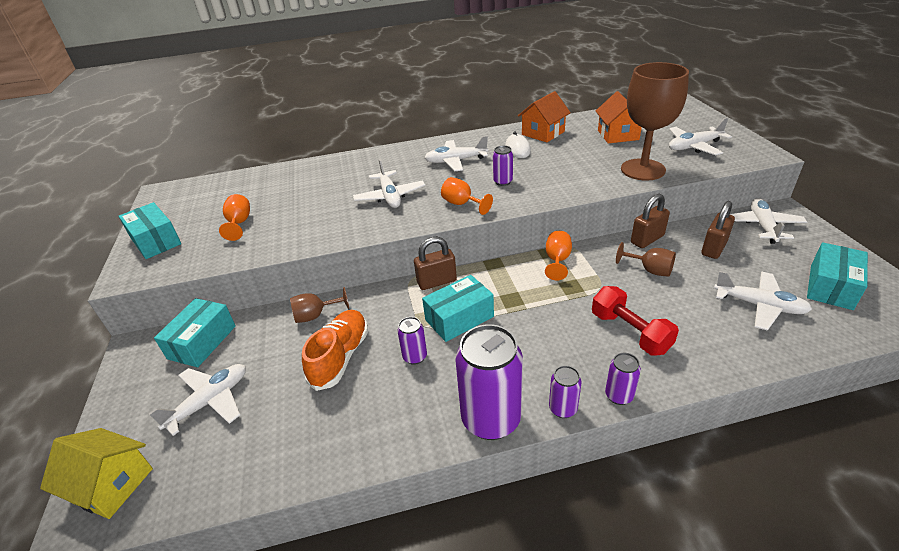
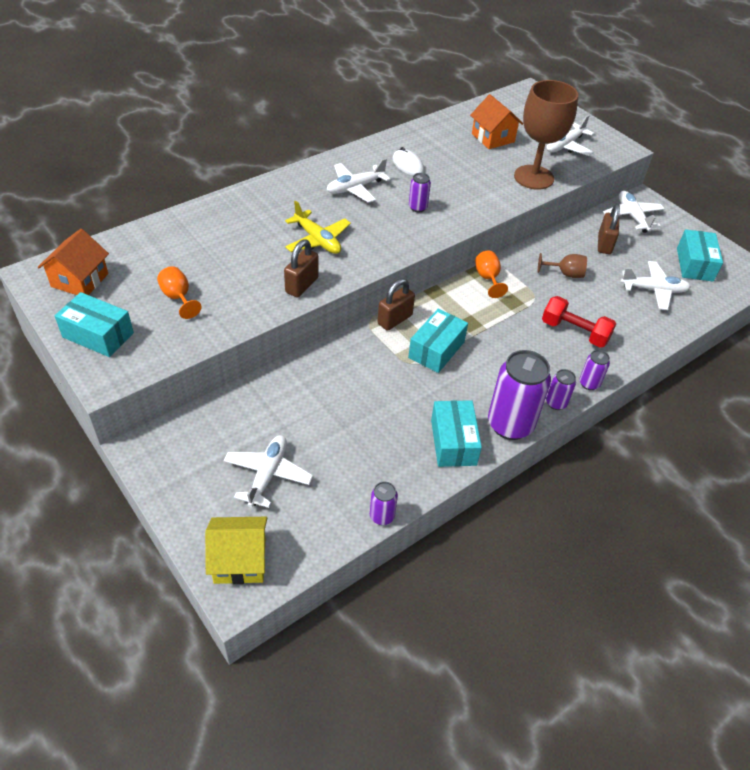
camera: 30 degrees left, 10 degrees up
turquoise box [154,298,236,367] -> turquoise box moved to [431,400,482,467]
brown goblet [290,287,349,323] -> none
orange shoe [302,310,368,391] -> none
white plane [353,159,425,208] -> yellow plane [285,200,351,254]
purple can [397,317,427,365] -> purple can moved to [370,481,398,525]
orange goblet [441,177,493,215] -> none
orange house [518,91,571,142] -> orange house moved to [38,229,109,295]
brown padlock [631,194,670,248] -> brown padlock moved to [284,239,319,297]

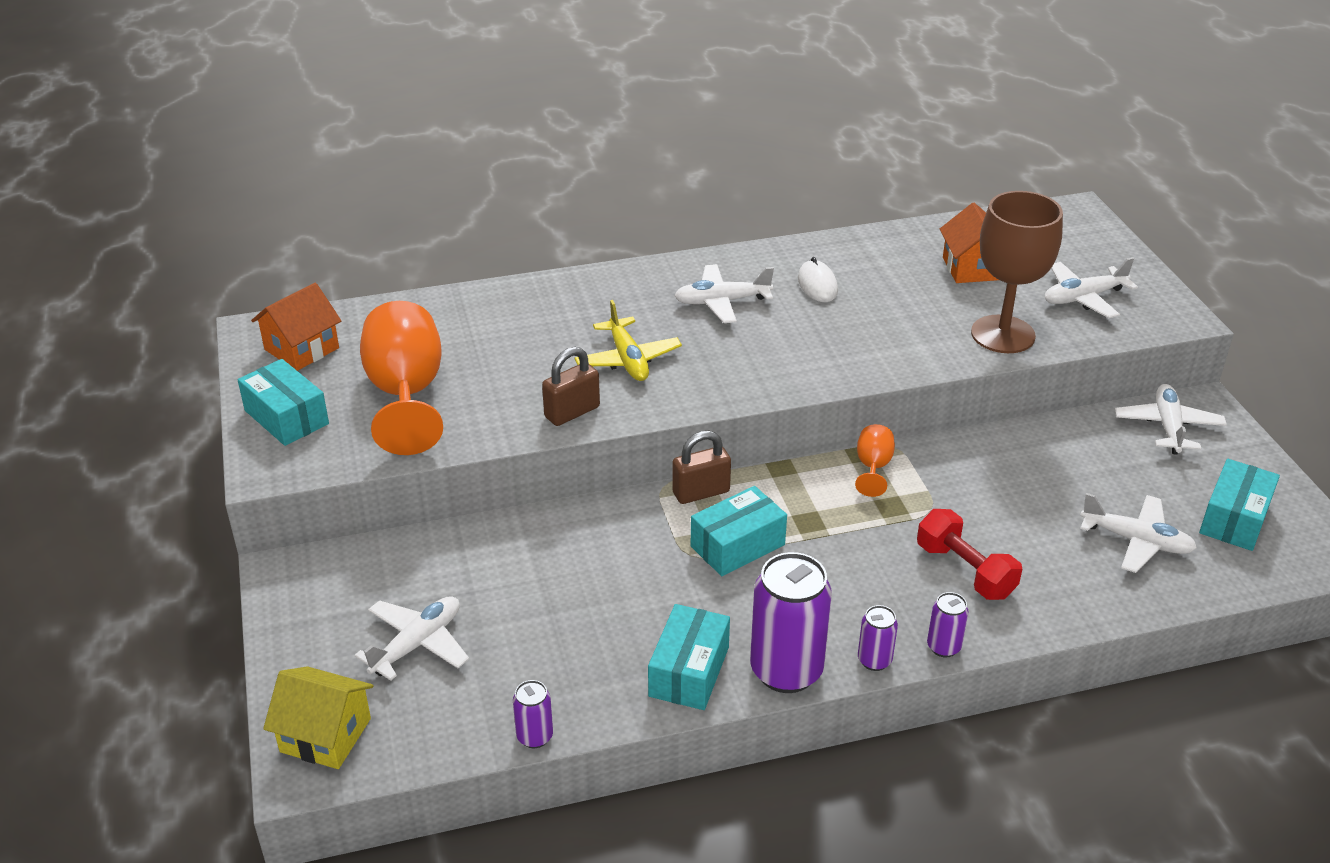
camera: 25 degrees right, 10 degrees down
orange goblet [157,266,202,319] -> orange goblet [360,301,443,455], size x2.14
purple can [409,173,431,212] -> none
brown goblet [538,253,587,278] -> none
brown padlock [598,204,620,254] -> none

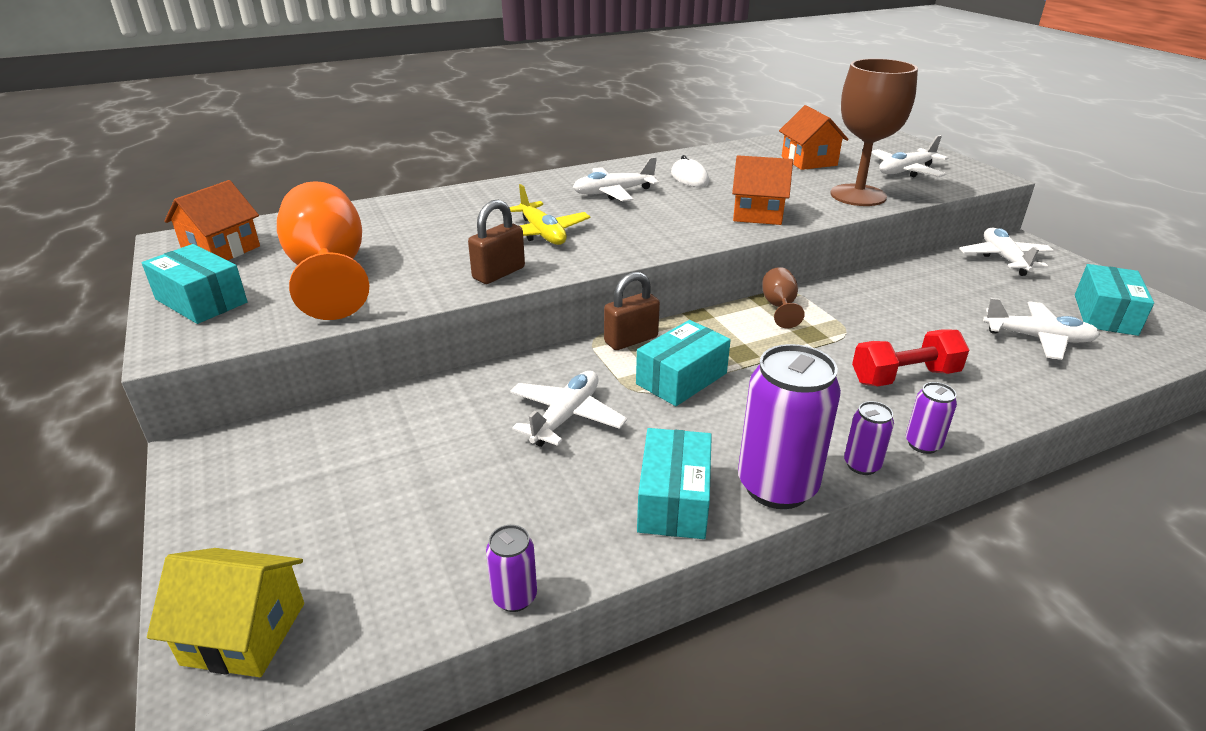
camera: 10 degrees left, 5 degrees down
white plane [355,596,469,681] -> white plane moved to [510,371,627,447]
orange goblet [855,424,895,497] -> brown goblet [762,267,805,328]
red dumbbell [917,509,1022,600] -> red dumbbell turned 60 degrees counterclockwise [852,330,969,387]
none -> orange house [732,155,793,225]

